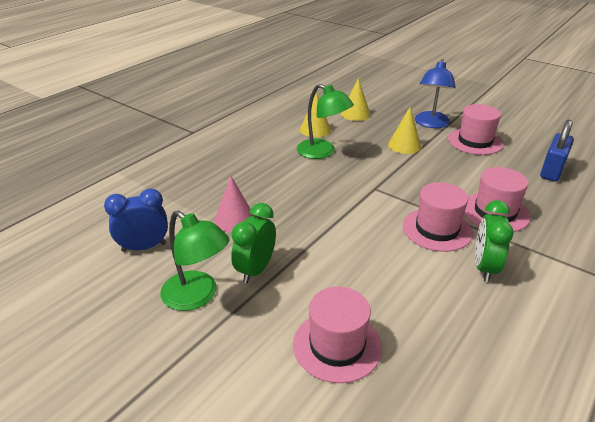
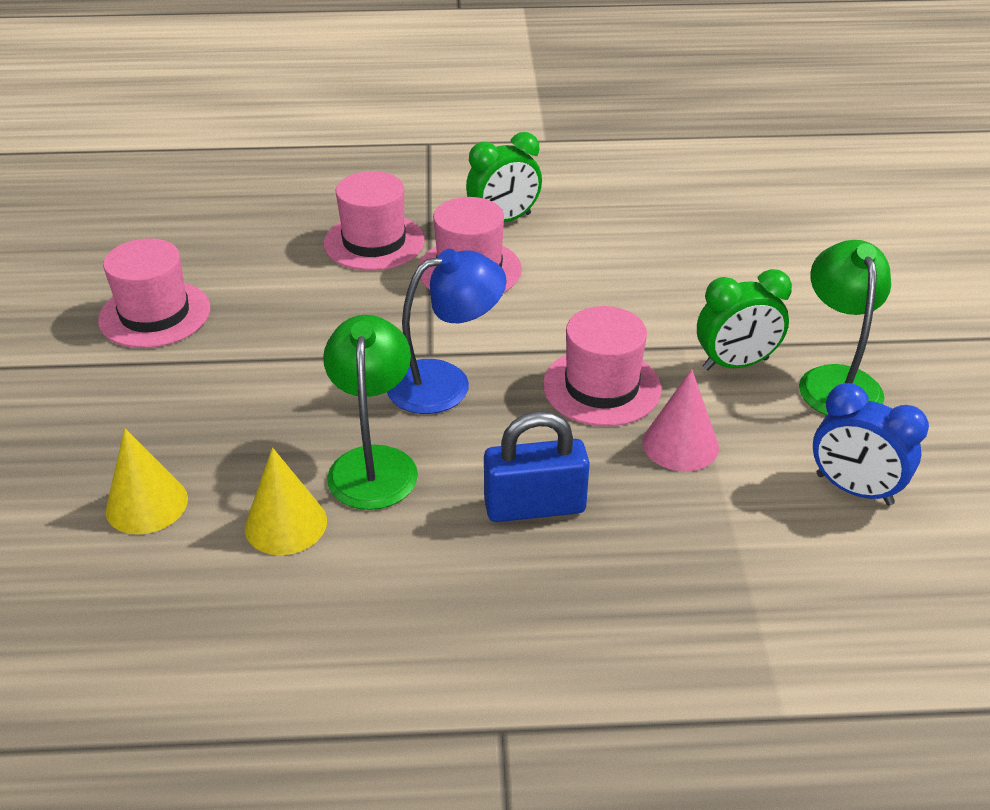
camera: 130 degrees left, 5 degrees up
pink hat [293,287,382,383] -> pink hat moved to [543,306,661,426]
yellow cone [388,107,421,154] -> none
blue lamp [415,59,456,128] -> blue lamp moved to [387,249,507,414]
blue padlock [540,120,574,182] -> blue padlock moved to [484,411,590,522]

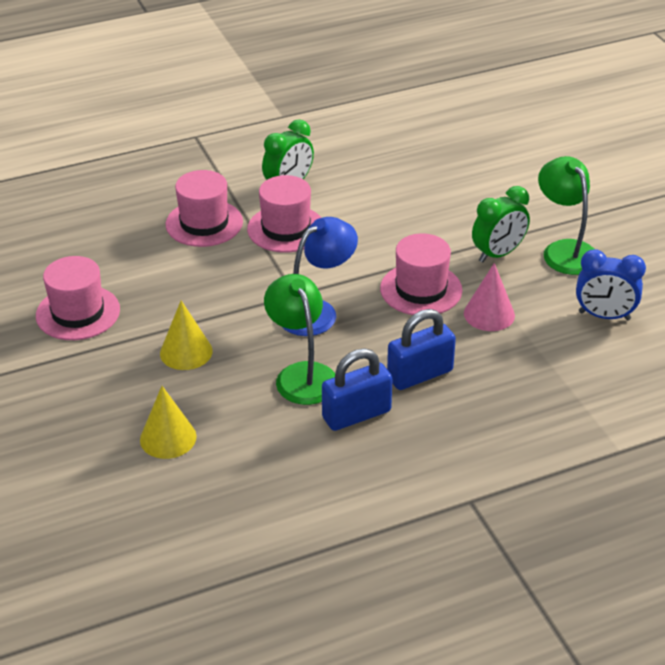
camera: 20 degrees left, 0 degrees up
yellow cone [245,448,327,555] -> yellow cone moved to [160,301,213,370]
none -> blue padlock [322,348,392,431]

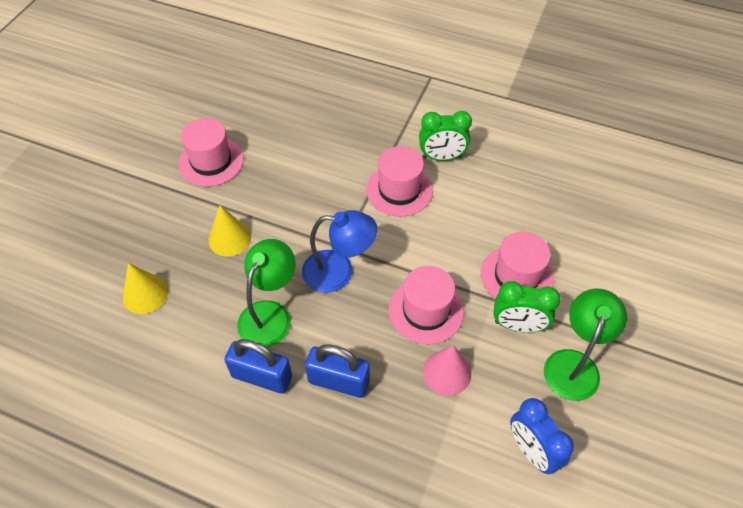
camera: 45 degrees right, 15 degrees up
pink hat [166,170,243,247] -> pink hat moved to [481,232,554,299]

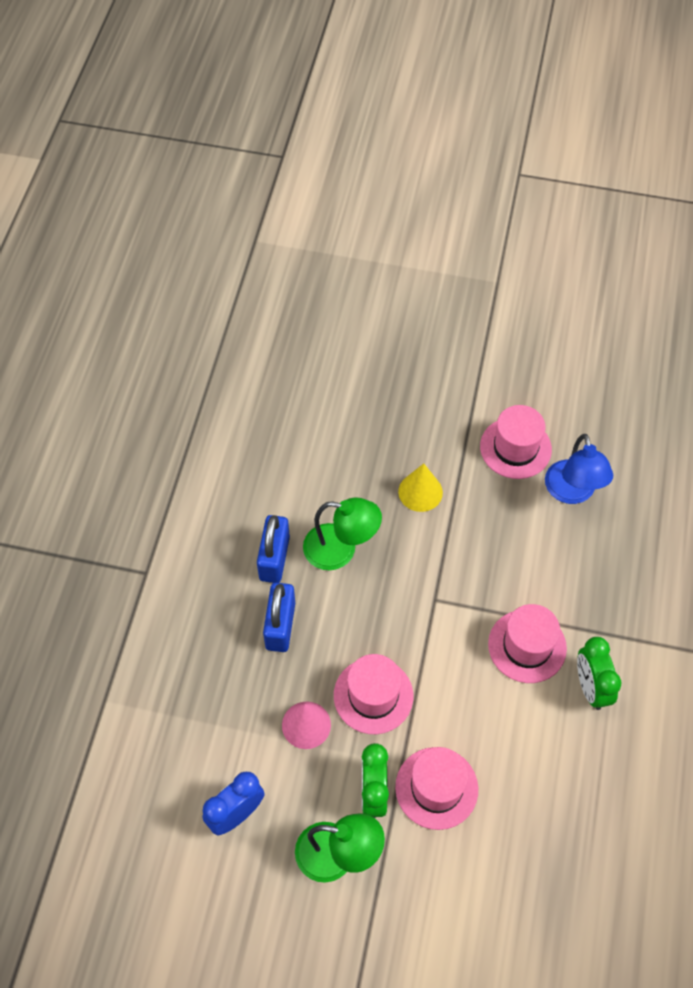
camera: 80 degrees right, 5 degrees up
yellow cone [123,263,168,314] -> none
blue lamp [302,210,377,293] -> blue lamp moved to [545,434,613,504]

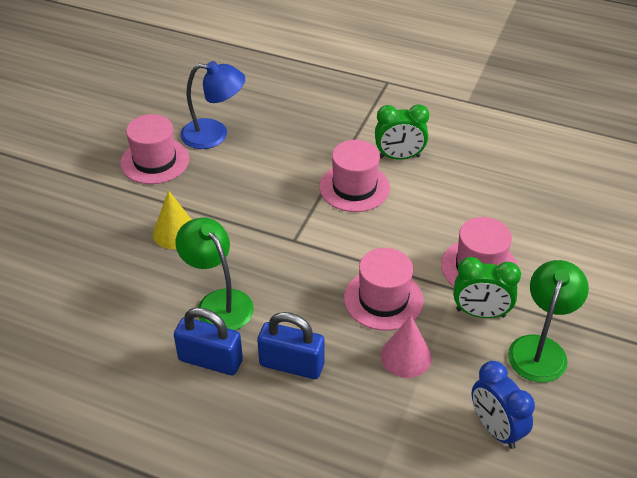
camera: 80 degrees left, 15 degrees down
green lamp [303,498,382,570] -> green lamp turned 60 degrees counterclockwise [175,217,254,330]

